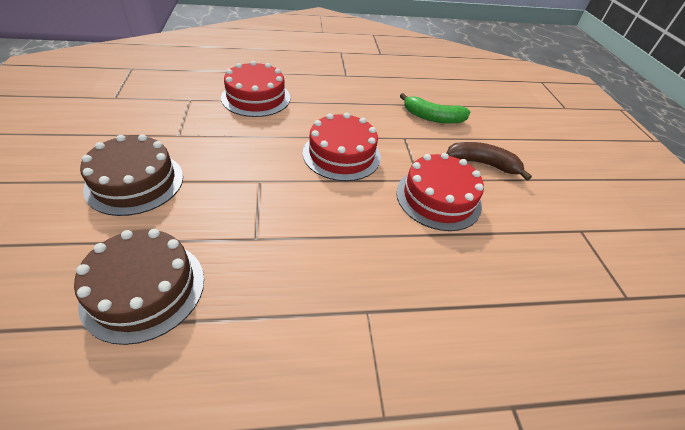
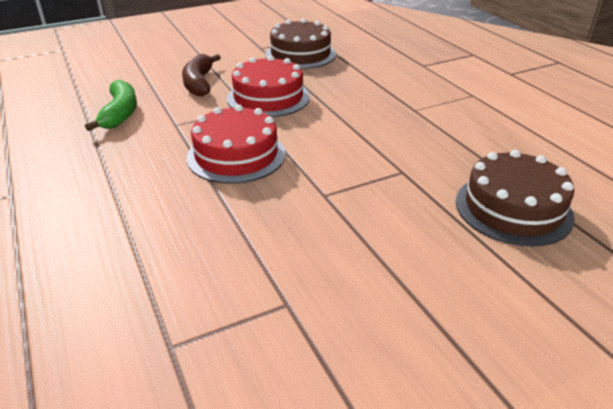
camera: 105 degrees left, 10 degrees down
brown cake [80,134,183,216] -> brown cake moved to [265,19,336,69]
red cake [221,61,290,117] -> none

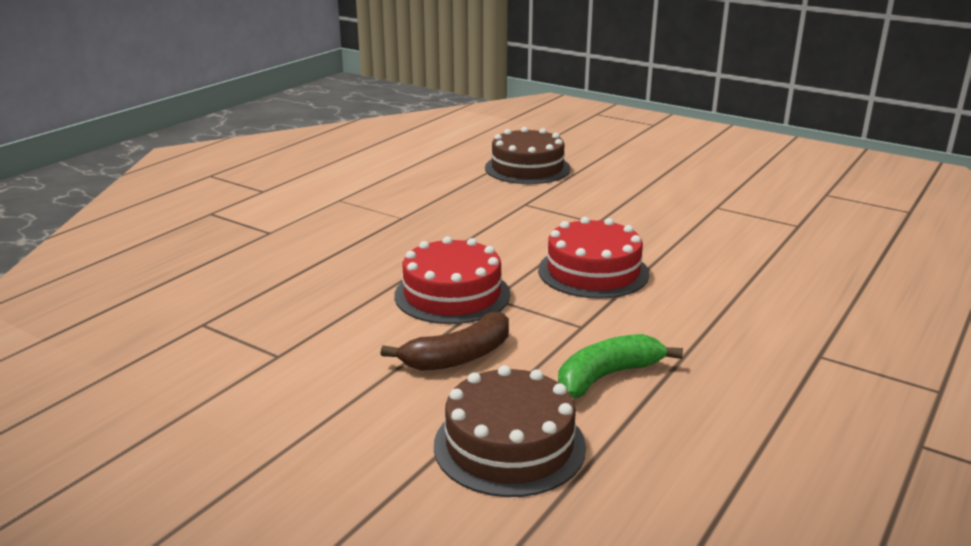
camera: 120 degrees left, 10 degrees down
brown cake [265,19,336,69] -> brown cake moved to [434,365,586,497]

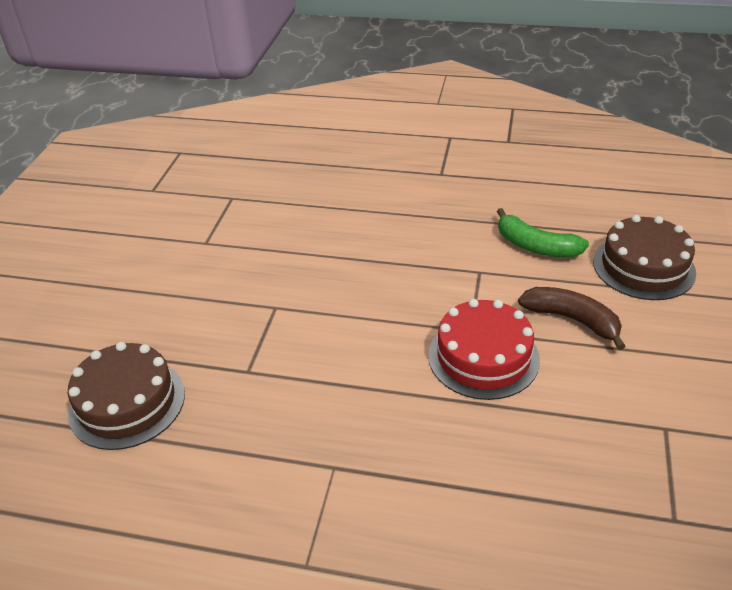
camera: 110 degrees left, 15 degrees up
red cake [538,217,649,299] -> none

